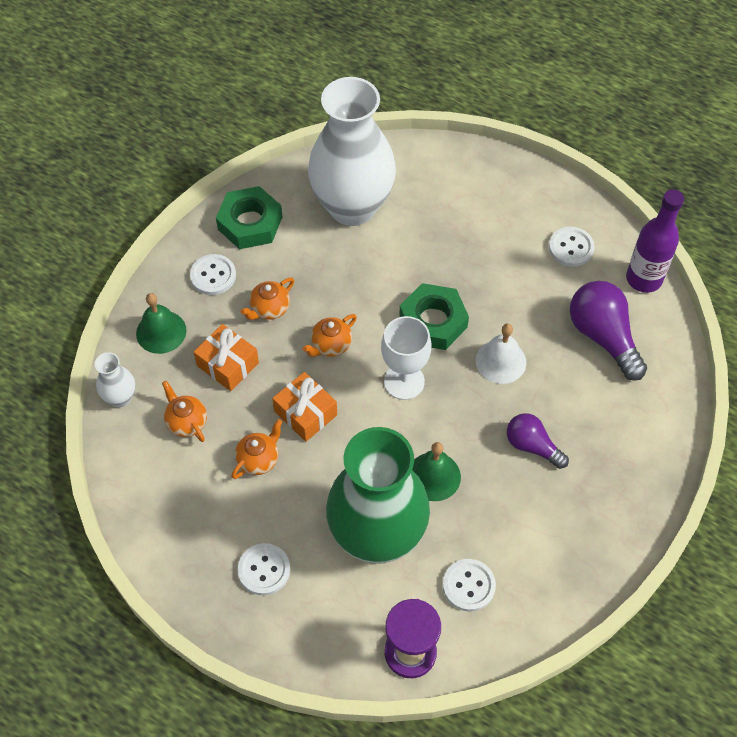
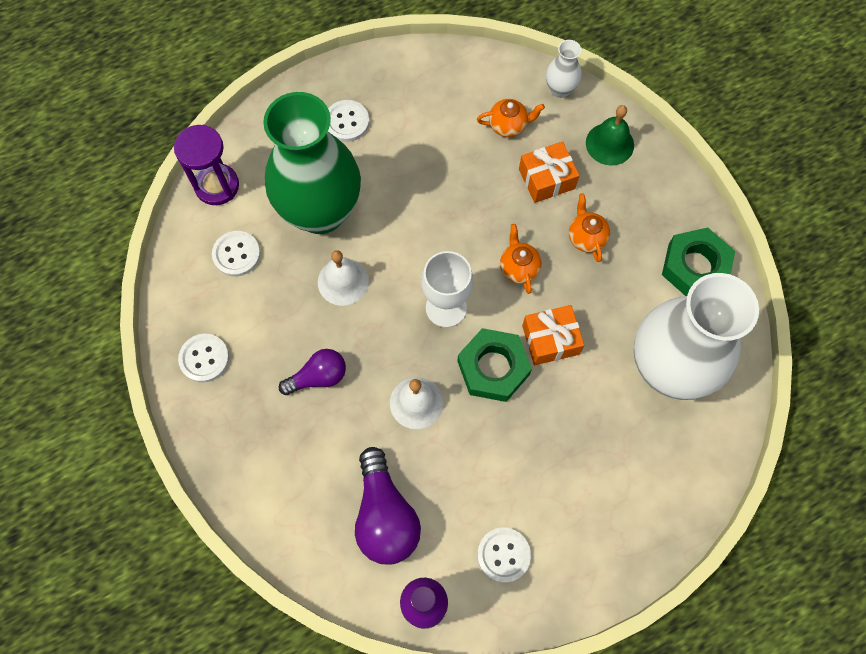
camera: 120 degrees right, 10 degrees up
white button [190,254,236,295] -> white button moved to [178,334,229,383]
orange teapot [232,419,283,479] -> none
orange gift [272,372,337,442] -> orange gift moved to [522,305,584,365]
green bell [412,442,461,501] -> white bell [318,250,369,306]
purple light bulb [570,281,647,381] -> purple light bulb turned 75 degrees clockwise [355,447,421,565]

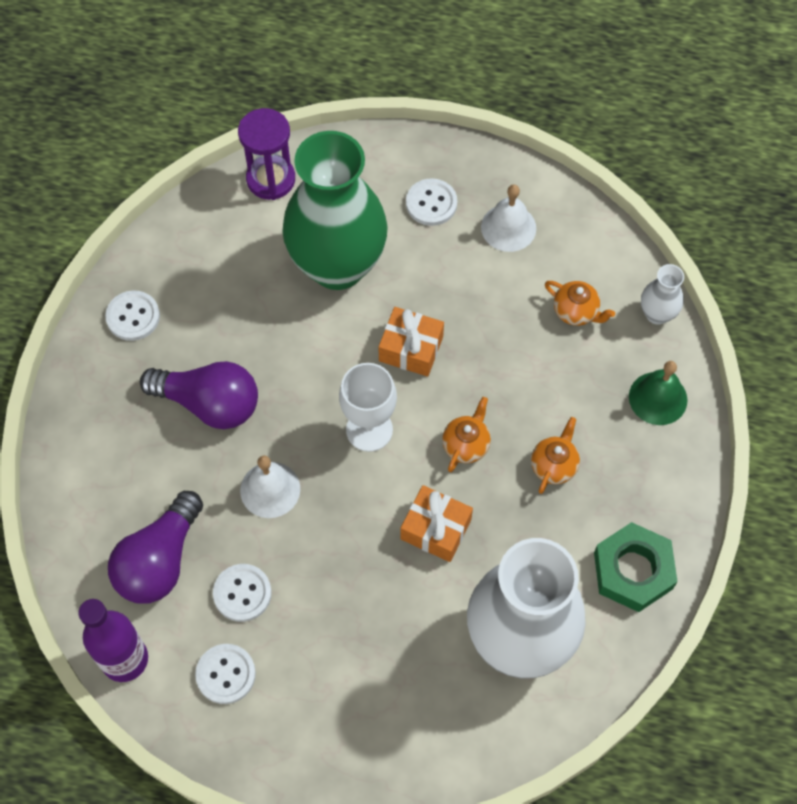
camera: 40 degrees right, 5 degrees down
white button [212,231,261,277] -> white button moved to [213,564,272,622]
purple light bulb [279,349,346,395] -> purple light bulb [140,361,258,429], size x1.60
white bell [318,250,369,306] -> white bell moved to [481,185,536,252]
green nut [457,328,532,402] -> none
orange gift [519,142,579,203] -> orange gift moved to [378,307,444,377]

